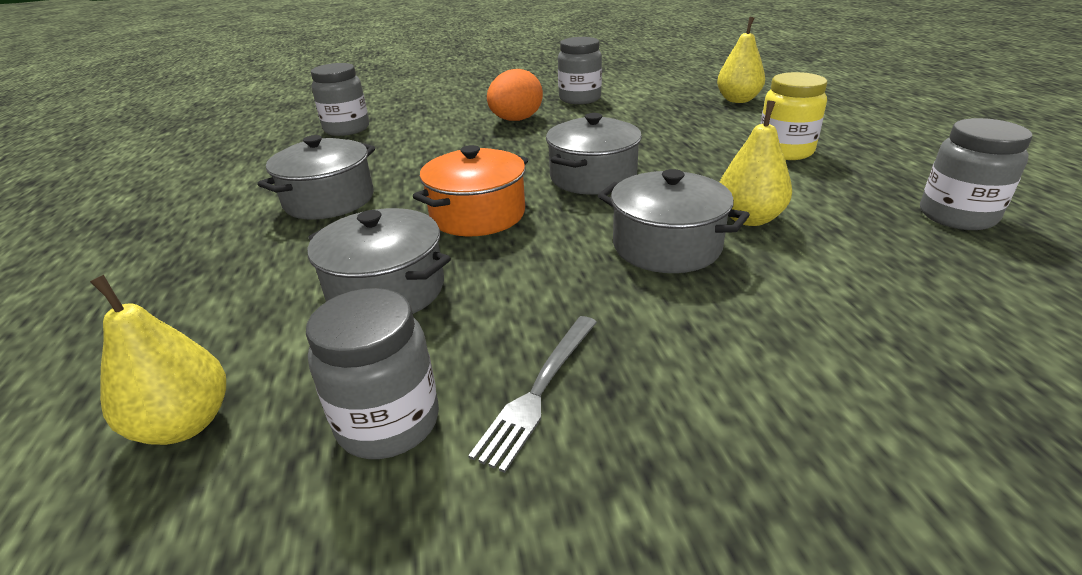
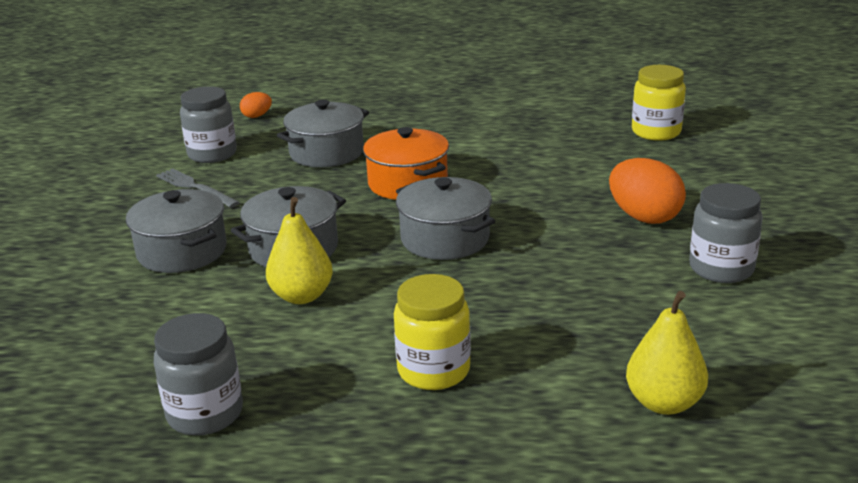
camera: 105 degrees right, 5 degrees down
yellow pear [90,275,226,445] -> orange egg [240,92,272,118]
grey pot [257,135,375,220] -> grey pot moved to [126,189,227,273]
grey jar [311,63,369,136] -> yellow jar [632,65,686,141]

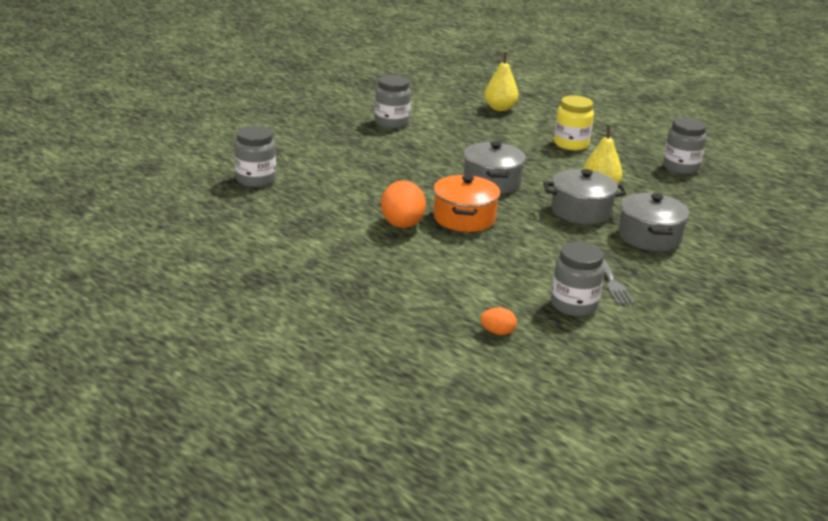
camera: 145 degrees left, 0 degrees up
grey pot [277,100,369,167] -> none
orange egg [609,158,686,224] -> orange egg moved to [381,181,426,228]
yellow jar [632,65,686,141] -> grey jar [234,126,276,187]

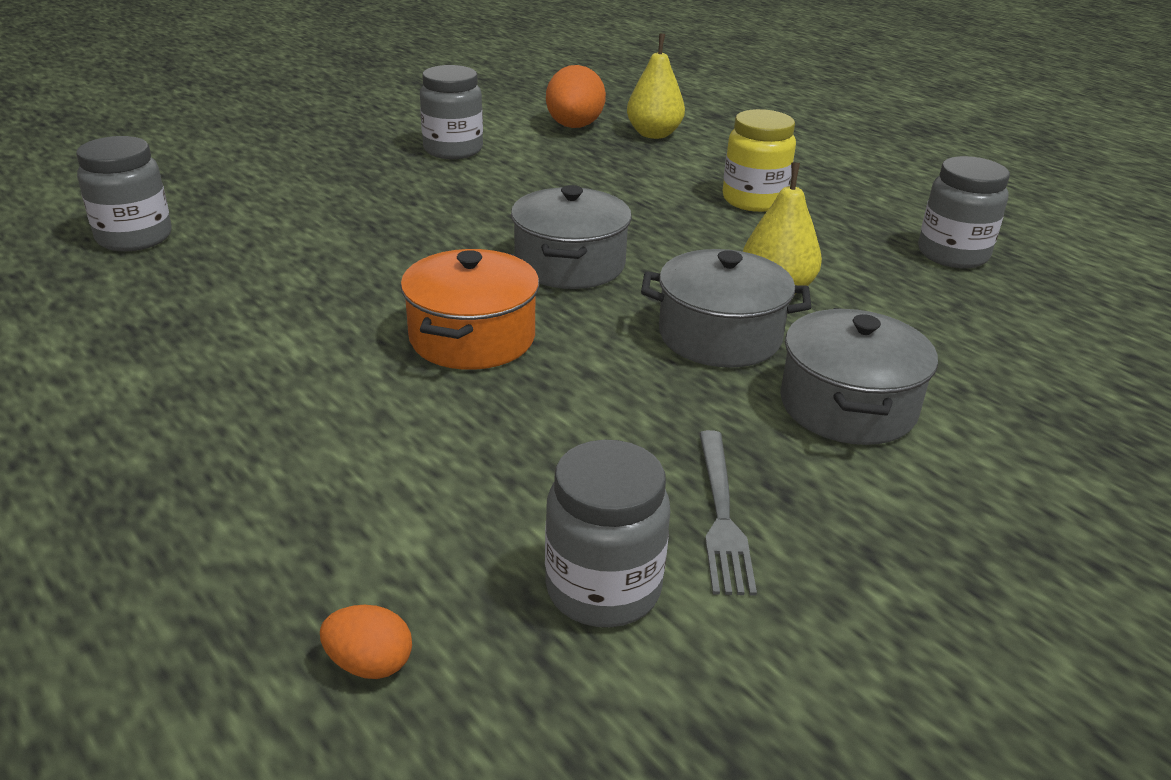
camera: 10 degrees right, 5 degrees up
orange egg [381,181,426,228] -> orange egg moved to [546,65,606,128]

